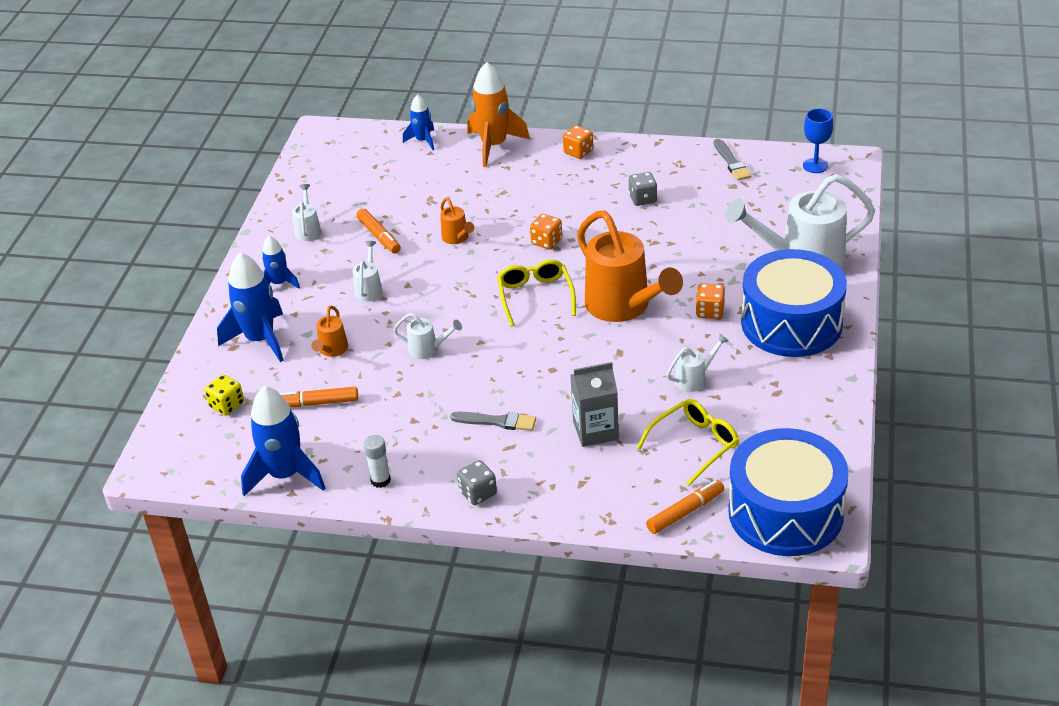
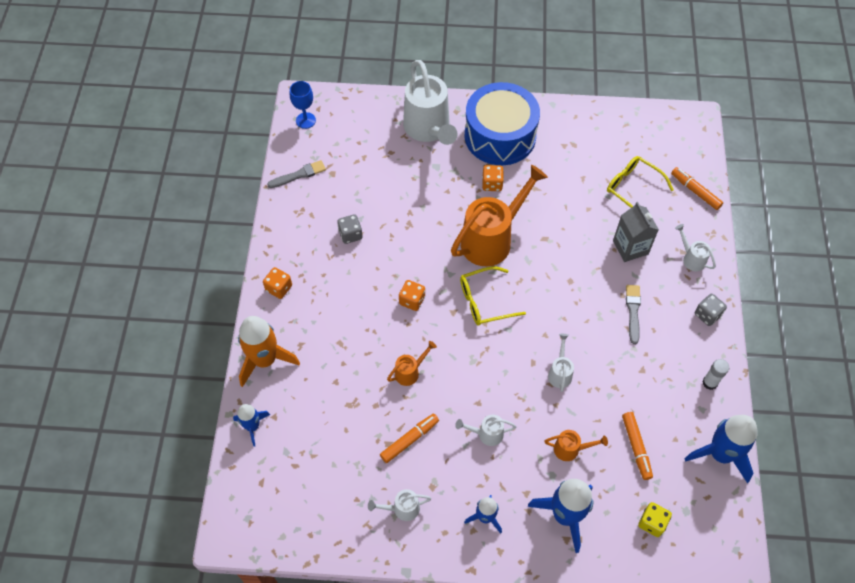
camera: 100 degrees left, 20 degrees up
white watering can [666,334,728,392] -> white watering can moved to [675,224,716,271]
blue drum [728,428,849,556] -> none

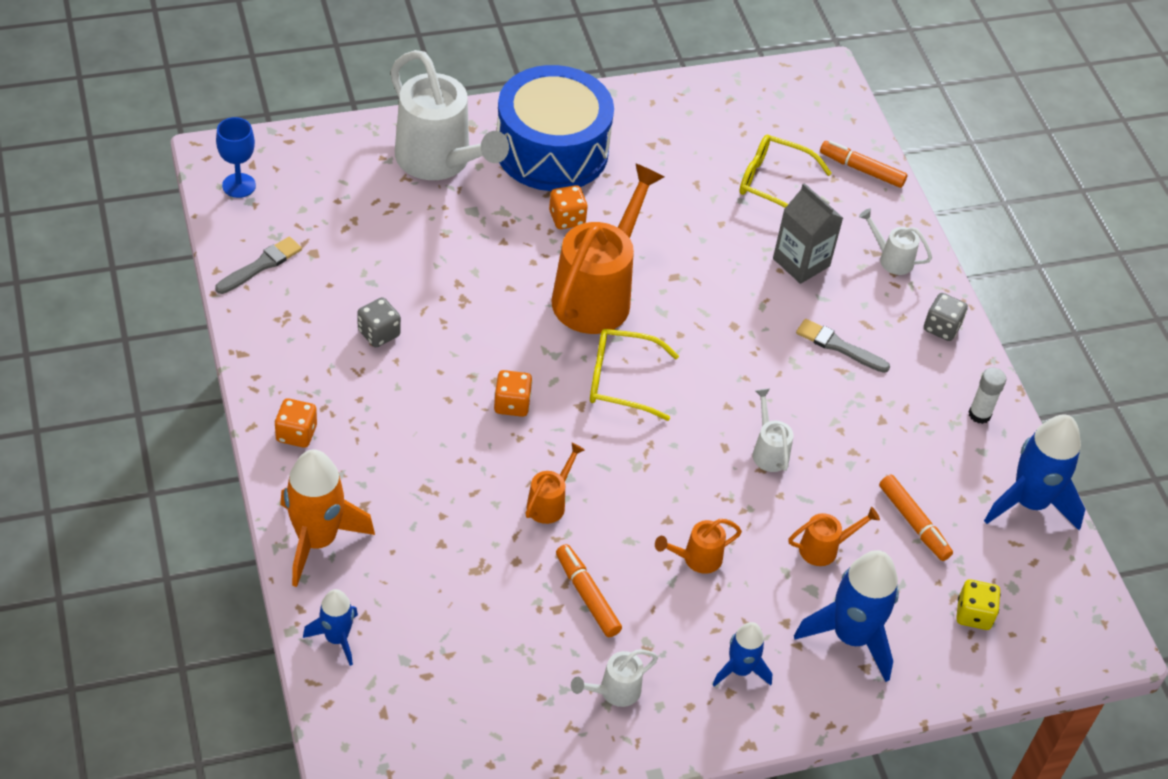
camera: 25 degrees left, 10 degrees down
orange marker [380,414,439,463] -> orange marker turned 60 degrees counterclockwise [556,544,622,637]
white watering can [455,415,517,446] -> orange watering can [655,519,742,574]
yellow glasses [460,266,526,325] -> yellow glasses turned 45 degrees clockwise [590,329,679,421]
grey brush [626,285,641,344] -> grey brush turned 45 degrees counterclockwise [796,319,890,373]

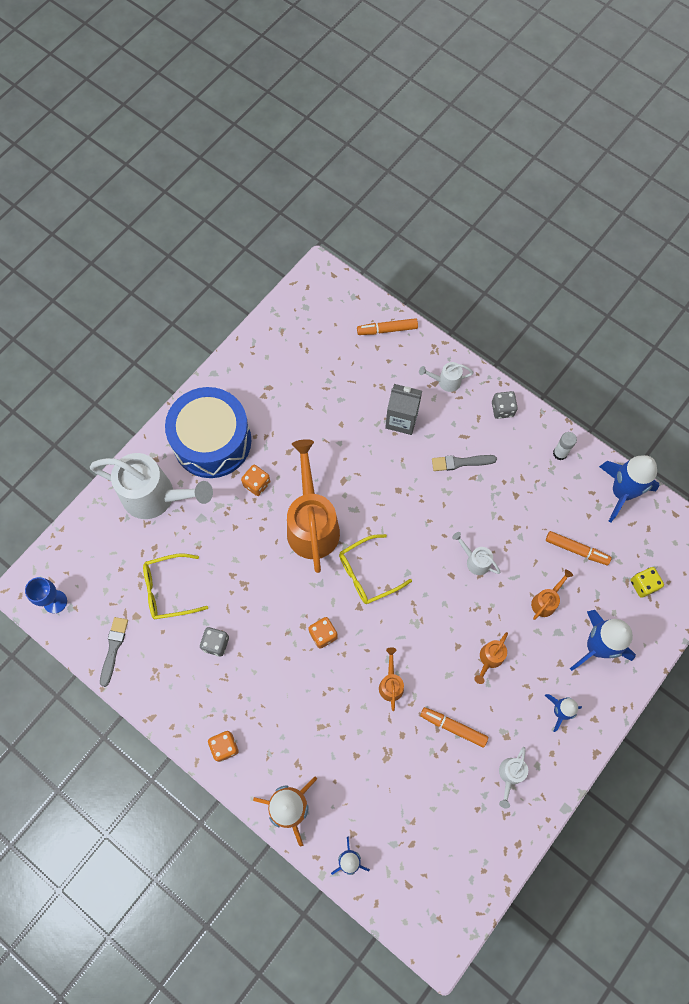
camera: 30 degrees left, 20 degrees up
yellow glasses [739,135,832,208] -> yellow glasses moved to [143,553,208,619]

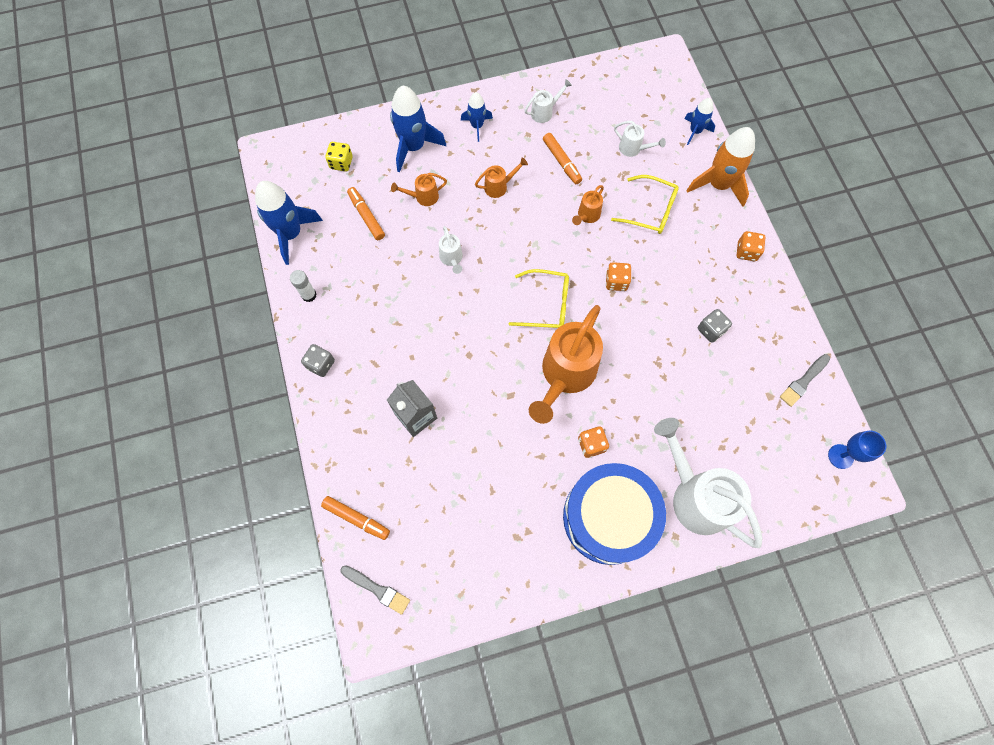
camera: 145 degrees left, 0 degrees up
yellow glasses [143,553,208,619] -> yellow glasses moved to [611,175,679,234]
white watering can [419,362,474,392] -> white watering can moved to [614,121,666,157]
grey brush [432,455,497,471] -> grey brush moved to [340,565,410,615]

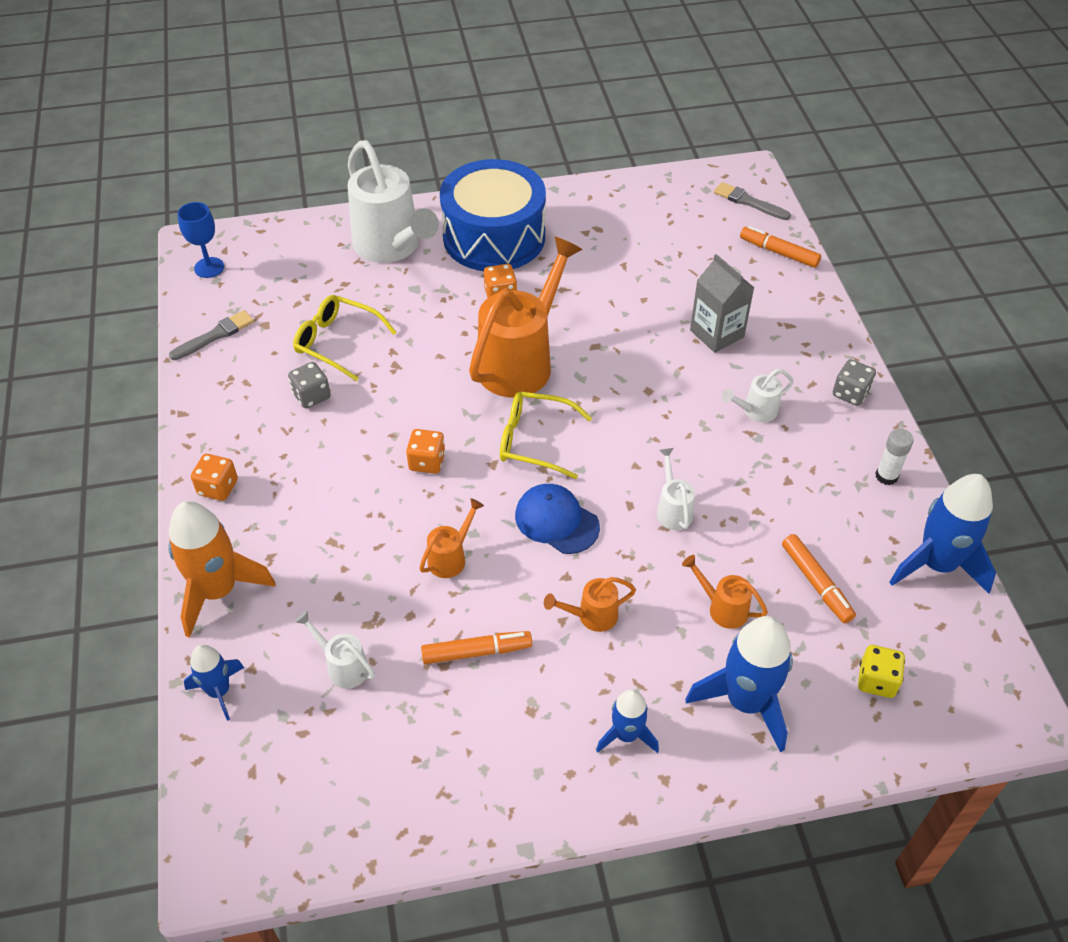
camera: 175 degrees left, 20 degrees down
orange watering can [391,173,447,206] -> orange watering can turned 135 degrees counterclockwise [682,555,768,629]
white watering can [524,79,572,123] -> white watering can moved to [722,369,794,423]
orange marker [543,133,582,184] -> orange marker turned 105 degrees clockwise [421,631,532,664]
yellow glasses [611,175,679,234] -> yellow glasses moved to [293,295,397,381]
none -> blue cap [515,484,600,554]

